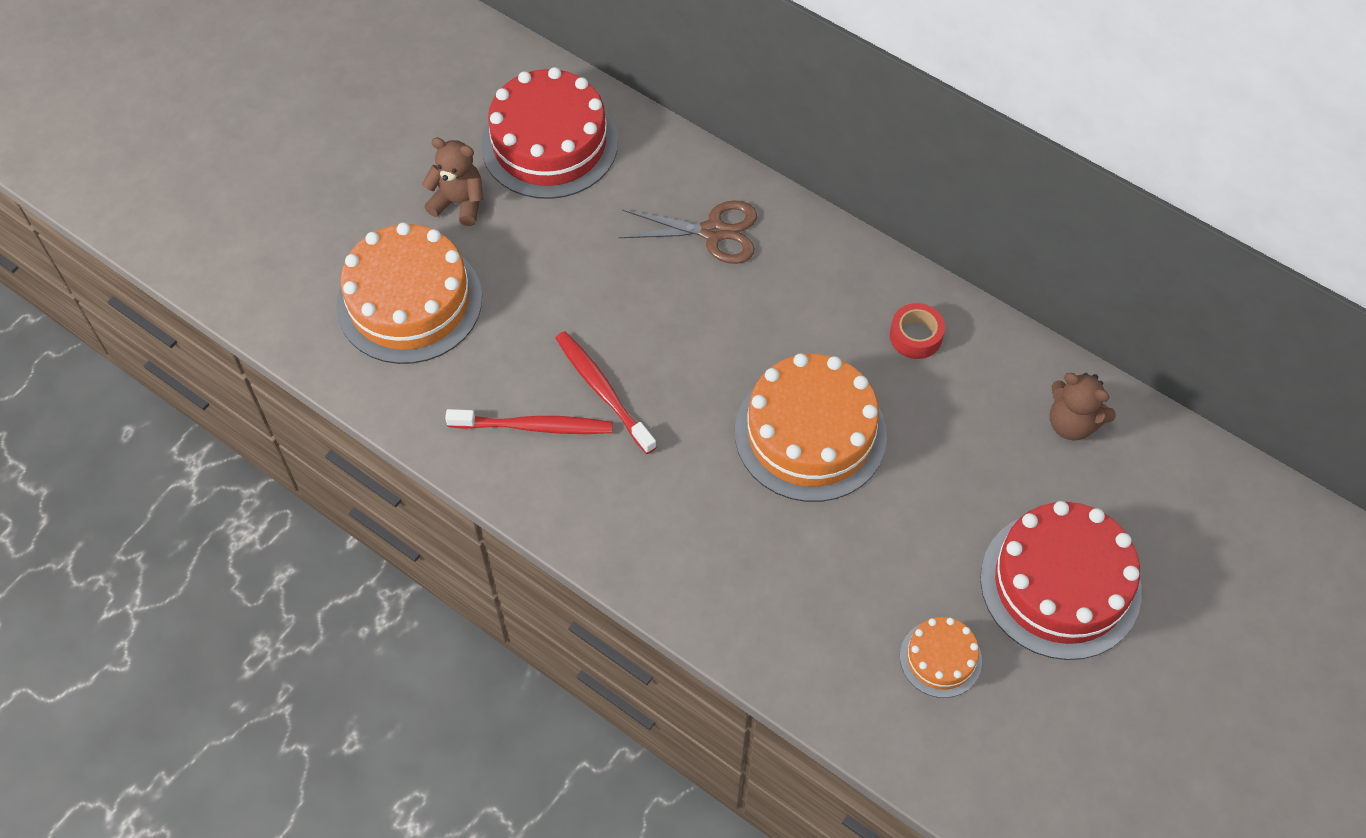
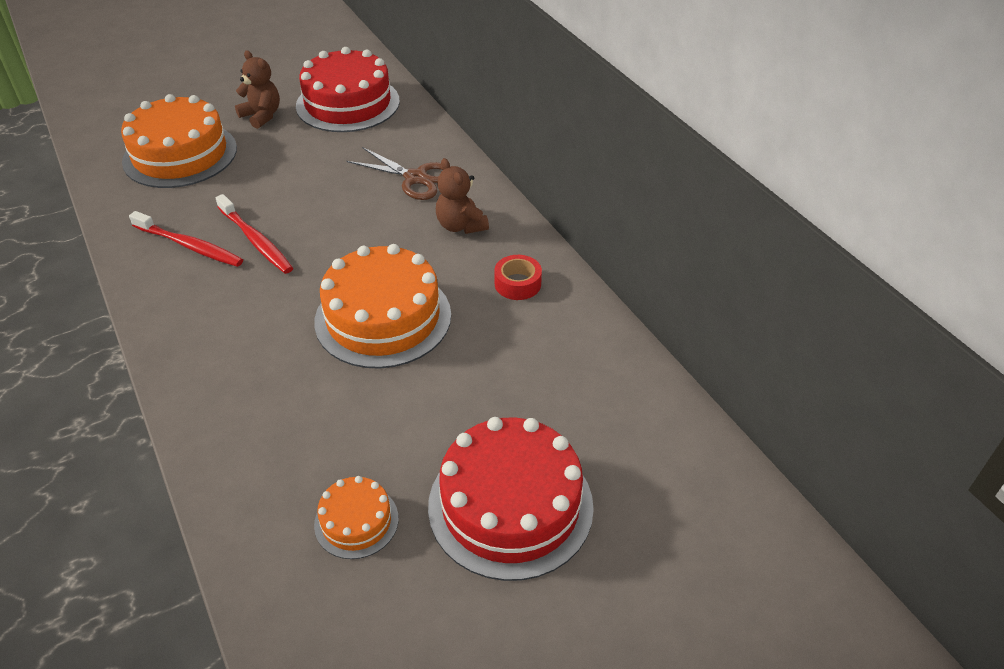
camera: 25 degrees right, 15 degrees down
red toothbrush [556,331,656,454] -> red toothbrush turned 150 degrees clockwise [216,194,293,274]
brown teddy bear [1050,373,1116,441] -> brown teddy bear moved to [436,158,489,234]

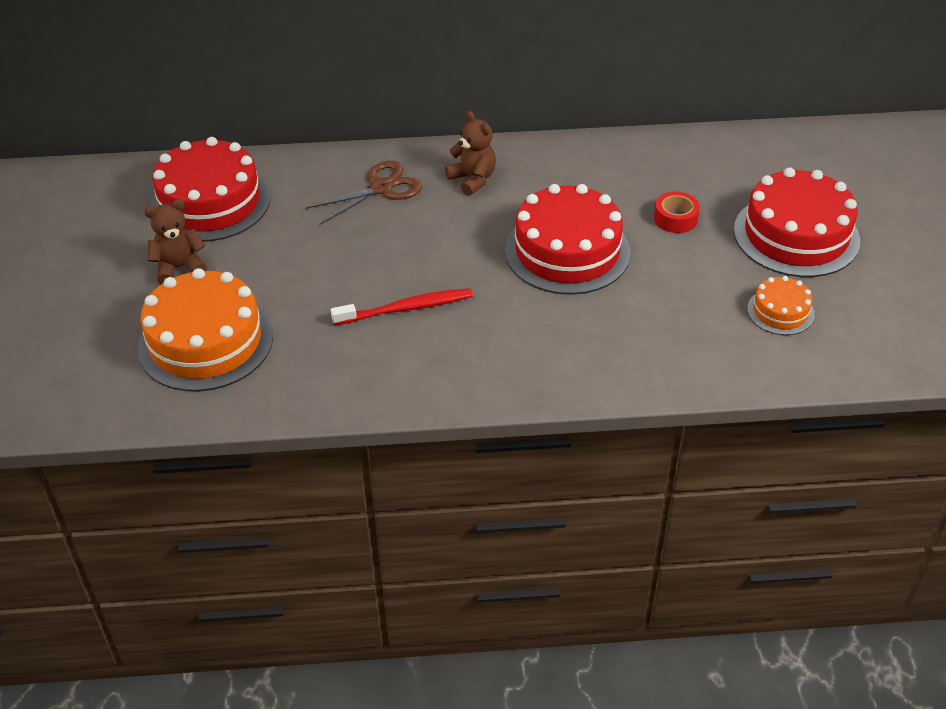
camera: 65 degrees left, 0 degrees up
red toothbrush [129,211,243,267] -> none
orange cake [314,244,451,369] -> red cake [505,184,630,295]
brown teddy bear [436,158,489,234] -> brown teddy bear turned 120 degrees counterclockwise [445,111,496,196]
red tape [494,255,542,300] -> red tape moved to [654,192,700,233]

